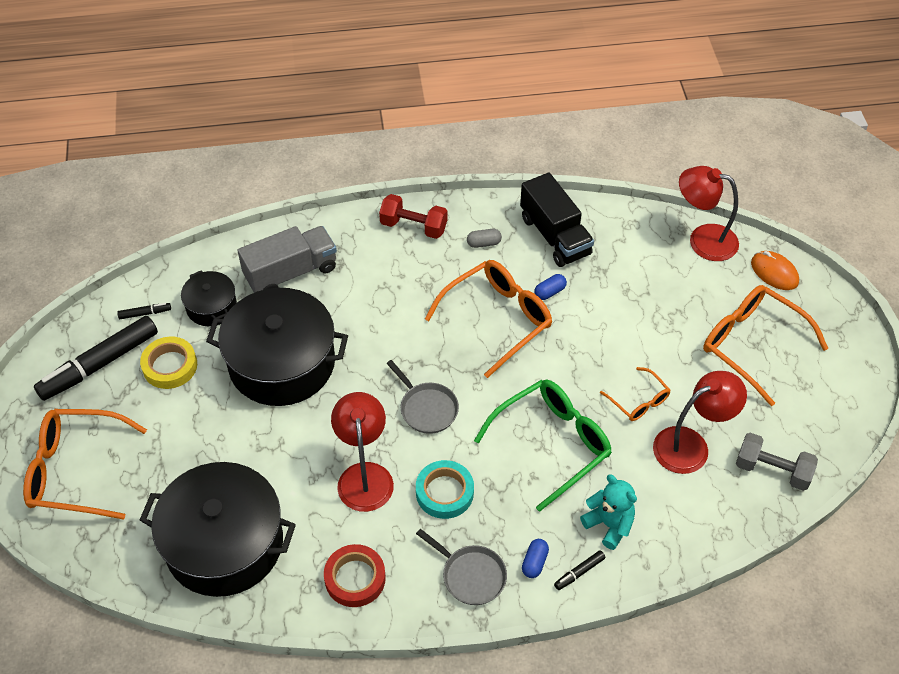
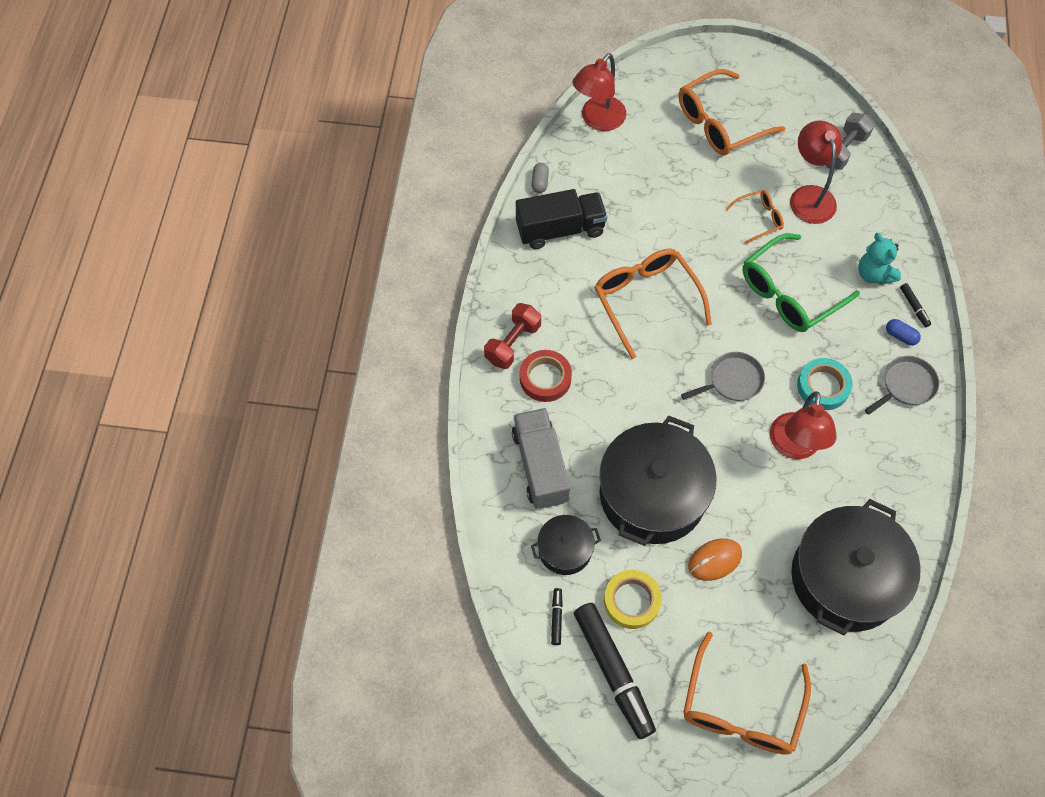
camera: 75 degrees left, 10 degrees up
red tape [324,544,386,607] -> red tape moved to [520,350,572,402]
red lamp [331,392,394,512] -> red lamp turned 90 degrees counterclockwise [770,391,837,459]
grey capsule [467,229,502,248] -> grey capsule moved to [532,163,549,193]
green glasses [474,379,612,512] -> green glasses turned 105 degrees counterclockwise [743,233,860,332]
blue capsule [534,274,567,300] -> none
turquoise teddy bear [580,474,637,550] -> turquoise teddy bear turned 90 degrees counterclockwise [858,233,901,285]
orange mouse [751,251,799,290] -> orange mouse moved to [688,539,742,581]

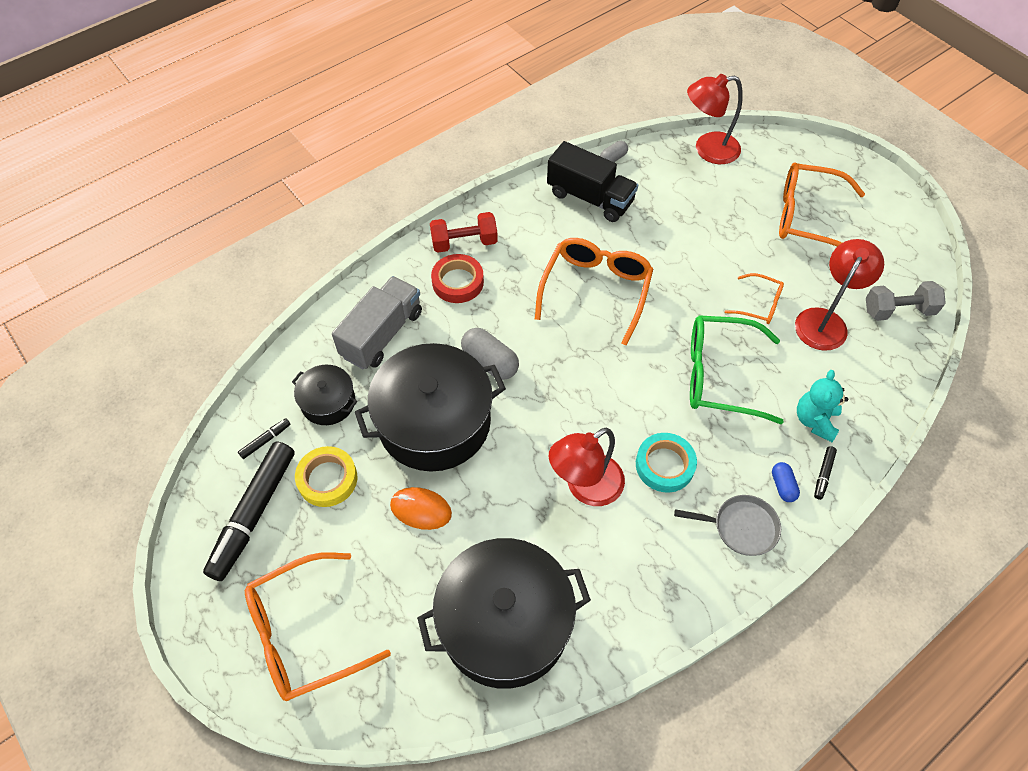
camera: 45 degrees right, 5 degrees down
grey pan [681,352,765,401] -> none
none -> grey capsule [461,328,519,380]

